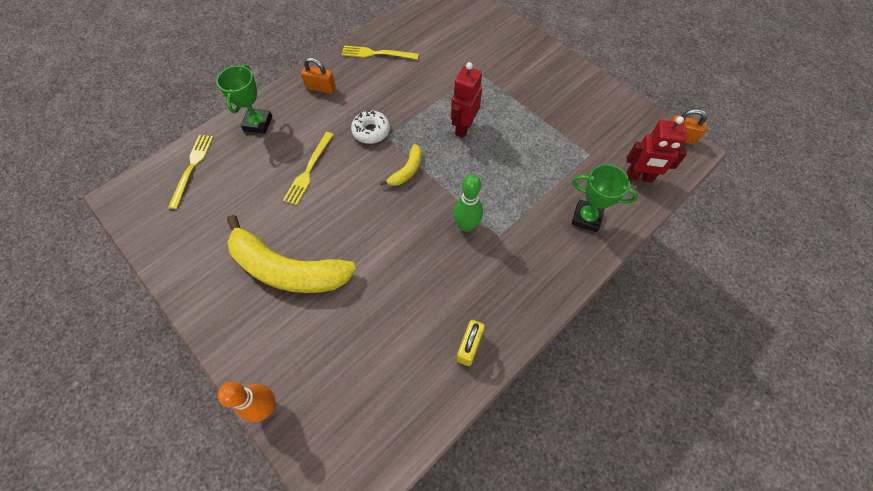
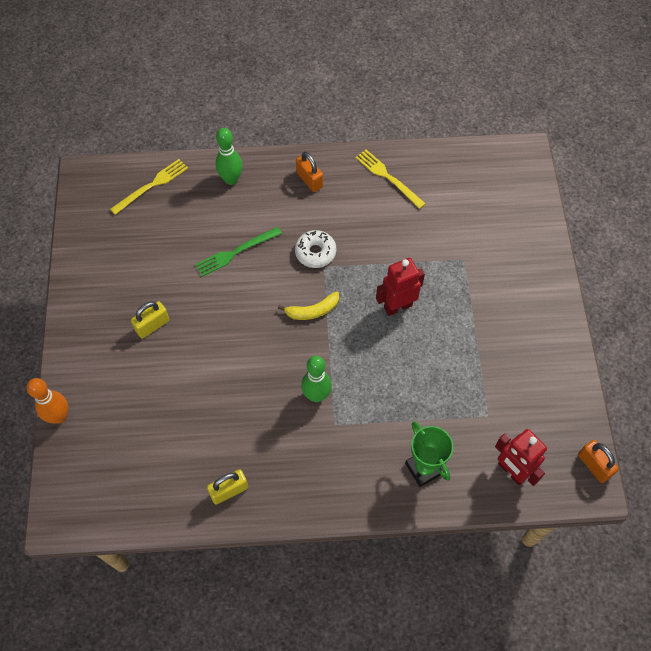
camera: 40 degrees right, 0 degrees up
green trophy [216,64,273,134] -> green bowling pin [216,128,243,185]
yellow banana [227,215,356,293] -> yellow padlock [131,301,170,338]
yellow fork [283,132,334,205] -> green fork [195,227,282,277]

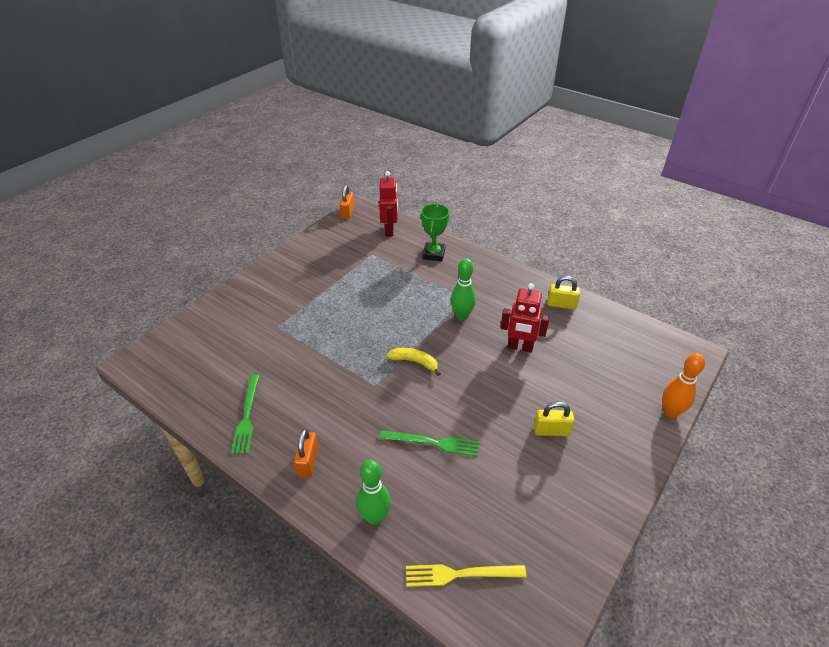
camera: 140 degrees left, 20 degrees down
white donut [295,230,336,268] -> none
yellow fork [355,149,426,209] -> green fork [231,375,259,454]
red robot [376,258,425,316] -> red robot moved to [501,283,550,353]

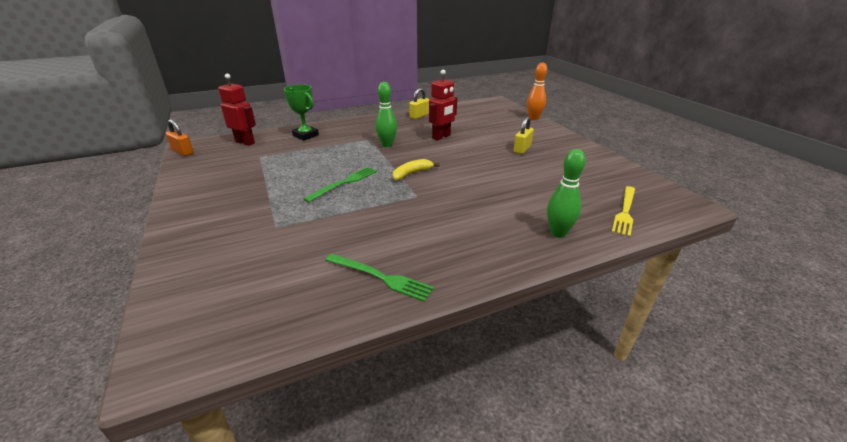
camera: 60 degrees left, 10 degrees down
orange padlock [294,429,319,478] -> none
green fork [379,430,480,457] -> green fork moved to [303,167,377,202]

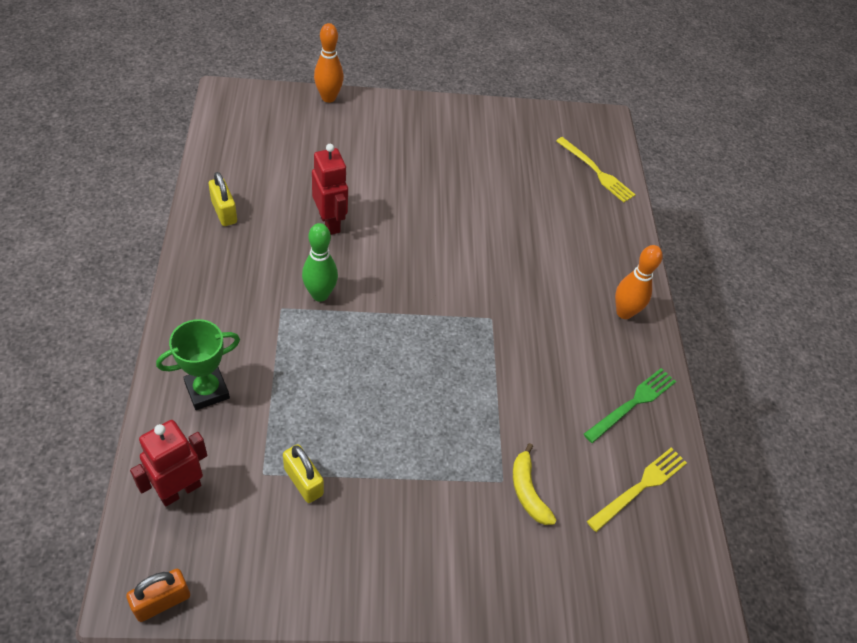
camera: 75 degrees left, 20 degrees up
green fork [303,167,377,202] -> none
yellow banana [393,159,439,181] -> yellow banana moved to [513,443,557,525]
yellow padlock [513,117,534,154] -> yellow padlock moved to [283,444,324,503]
green bowling pin [547,149,586,238] -> none
none -> yellow fork [587,447,687,532]
none -> orange bowling pin [615,245,663,319]

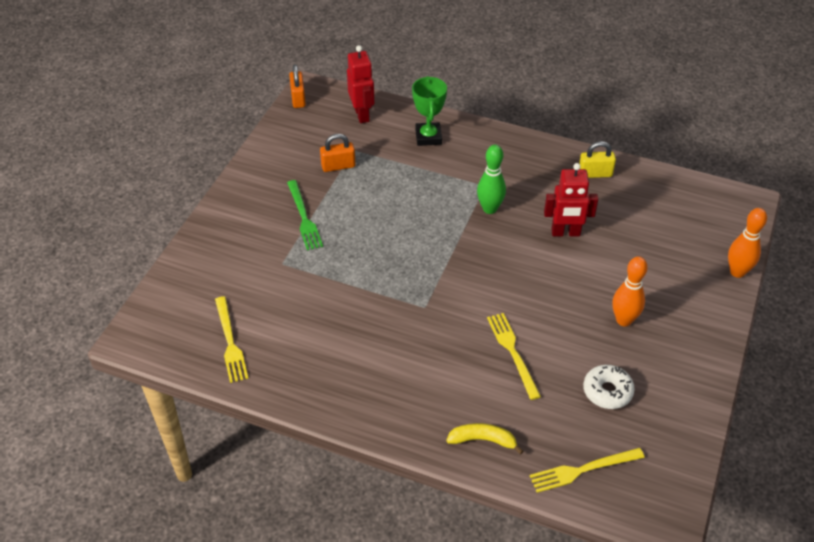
camera: 120 degrees right, 5 degrees down
yellow padlock [283,444,324,503] -> orange padlock [320,134,355,172]
yellow banana [513,443,557,525] -> yellow banana moved to [446,423,523,455]
green fork [584,368,676,443] -> green fork moved to [287,180,323,250]
orange bowling pin [615,245,663,319] -> orange bowling pin moved to [612,256,648,326]
none -> yellow fork [487,313,541,400]
none -> white donut [583,365,635,409]

